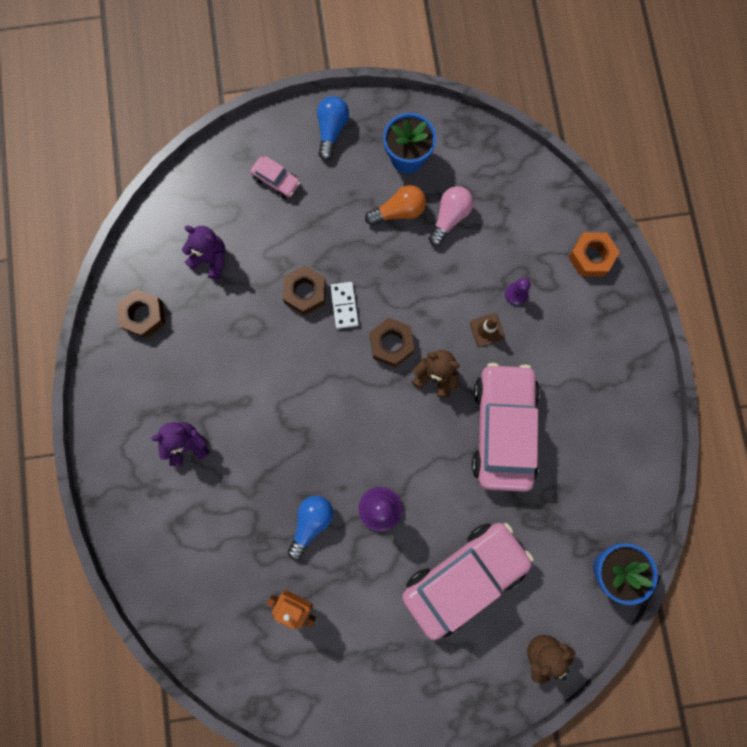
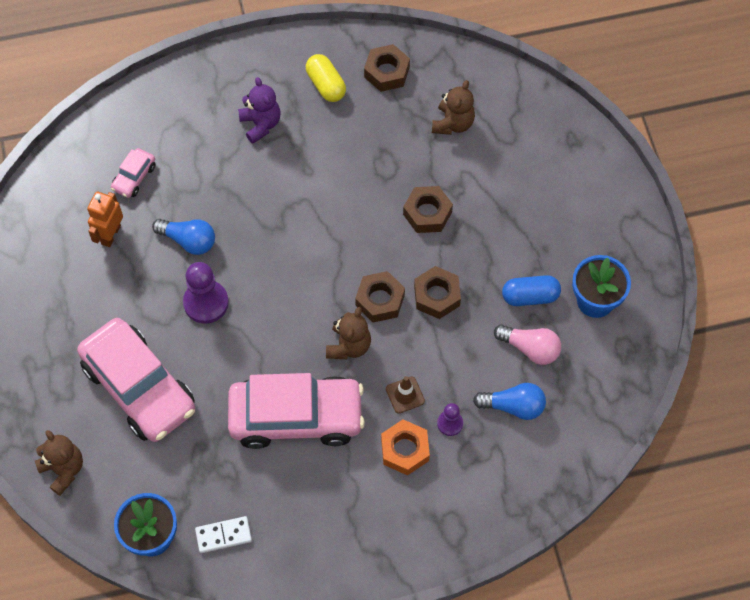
camera: 85 degrees right, 15 degrees down
purple teddy bear [182,226,225,280] -> brown teddy bear [432,80,475,135]
pink car [250,156,300,199] -> pink car moved to [111,148,156,198]
blue light bulb [317,96,349,161] -> blue light bulb moved to [473,383,546,420]
white domino [330,282,359,329] -> white domino moved to [195,516,252,553]
orange light bulb [365,185,426,226] -> blue capsule [502,275,561,306]
orange nut [568,232,620,276] -> orange nut moved to [381,419,430,476]
none -> yellow capsule [306,54,346,102]
none -> brown nut [414,266,461,319]

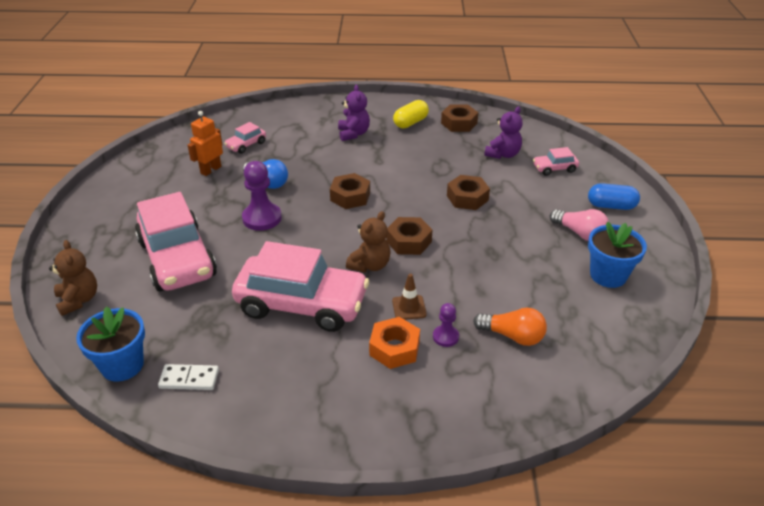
camera: 15 degrees right, 25 degrees down
yellow capsule [306,54,346,102] -> yellow capsule turned 60 degrees clockwise [393,100,429,128]
brown nut [414,266,461,319] -> brown nut moved to [330,173,370,209]
brown teddy bear [432,80,475,135] -> purple teddy bear [484,106,522,159]
blue light bulb [473,383,546,420] -> orange light bulb [473,307,547,346]
pink light bulb [494,324,561,365] -> pink light bulb moved to [550,209,609,241]
blue capsule [502,275,561,306] -> blue capsule moved to [588,183,640,210]
none -> pink car [533,147,579,176]

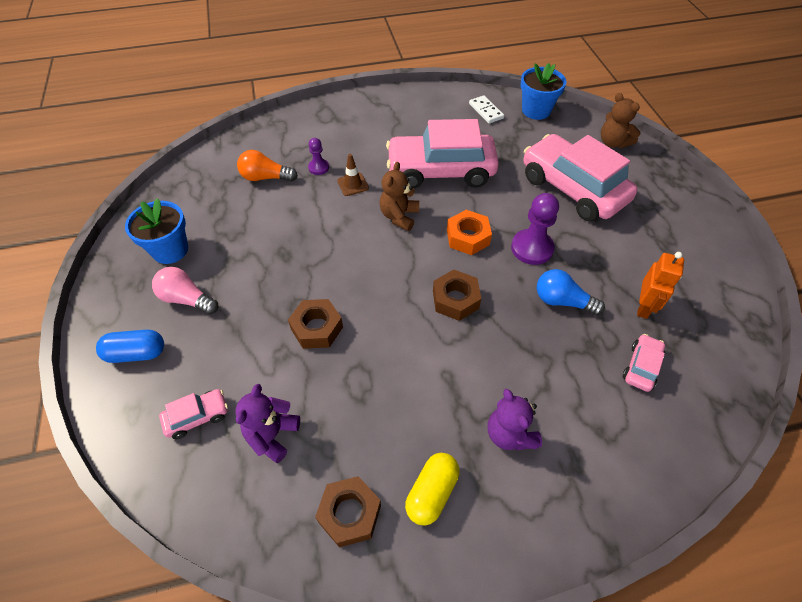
camera: 165 degrees right, 15 degrees up
white domino [158,364,219,390] -> white domino turned 75 degrees clockwise [469,95,504,124]
orange nut [369,317,420,369] -> orange nut moved to [447,210,492,255]
brown nut [386,217,432,255] -> none

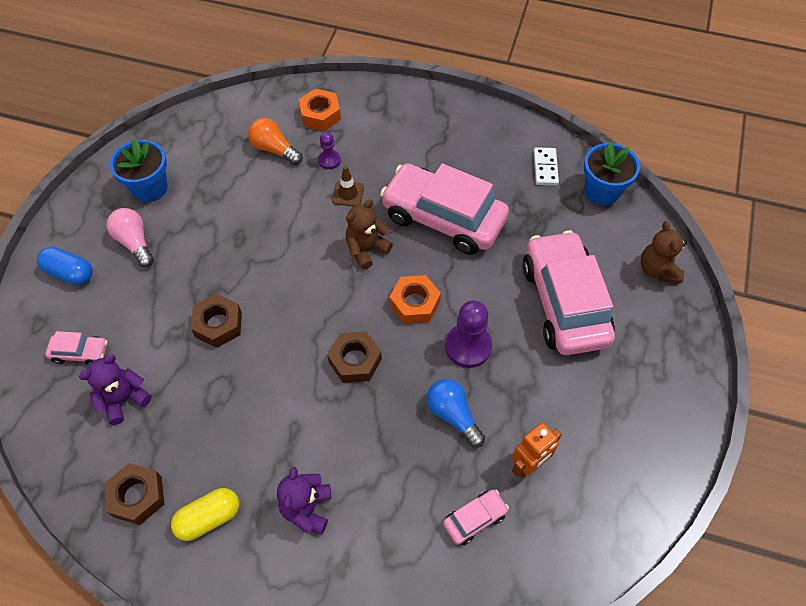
camera: 30 degrees right, 5 degrees up
none -> orange nut [298,89,341,131]

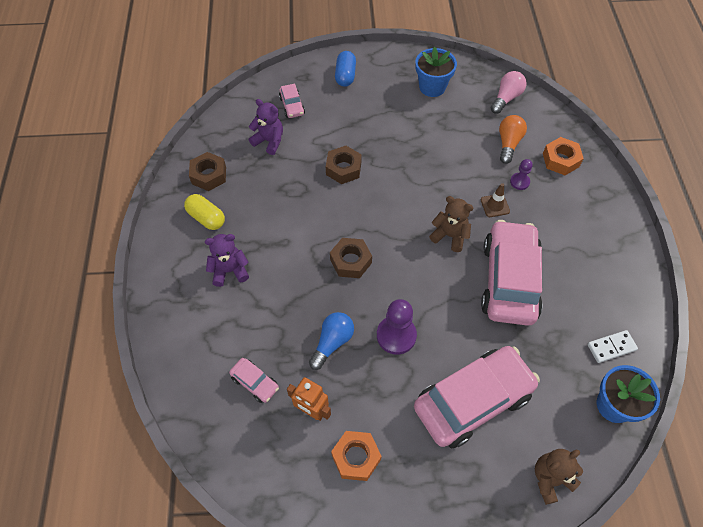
camera: 70 degrees right, 0 degrees up
pink light bulb [107,208,154,267] -> pink light bulb moved to [491,71,527,114]
orange nut [389,275,441,324] -> orange nut moved to [331,431,382,481]

